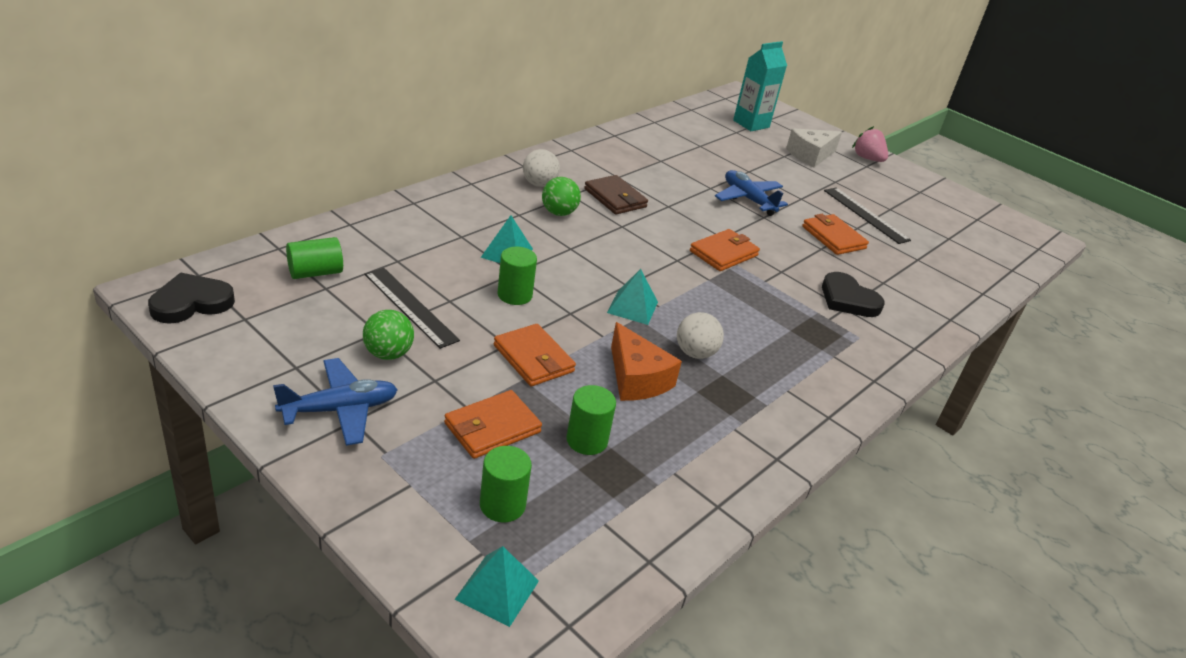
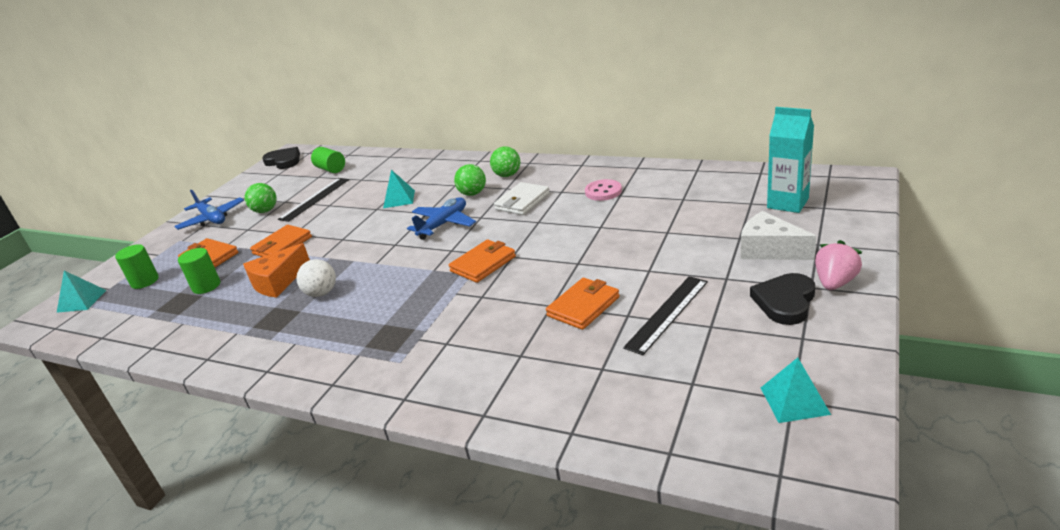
camera: 80 degrees right, 5 degrees down
green cylinder [497,247,537,305] -> none
white ball [523,149,560,187] -> green ball [490,146,520,177]
brown wallet [584,175,648,215] -> white wallet [494,182,550,215]
turquoise pyramid [607,269,658,325] -> turquoise pyramid moved to [761,358,831,423]
orange wallet [690,229,760,271] -> orange wallet turned 75 degrees counterclockwise [449,240,516,283]
blue plane [715,170,788,216] -> blue plane moved to [407,197,476,240]
black heart [822,272,885,317] -> black heart moved to [750,273,815,325]
none -> pink button [585,179,622,201]

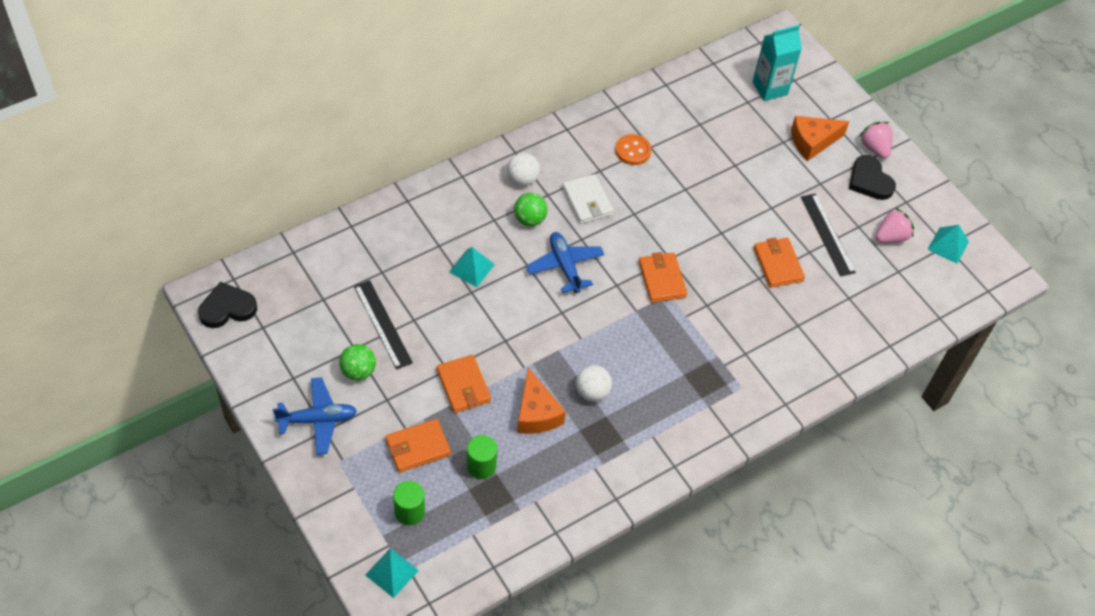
camera: 65 degrees left, 25 degrees up
green cylinder [311,147,345,173] -> none
green ball [490,146,520,177] -> white ball [507,153,540,186]
pink button [585,179,622,201] -> orange button [615,134,652,165]
white cheese [741,211,816,260] -> orange cheese [791,116,849,161]
none -> pink strawberry [875,207,914,243]

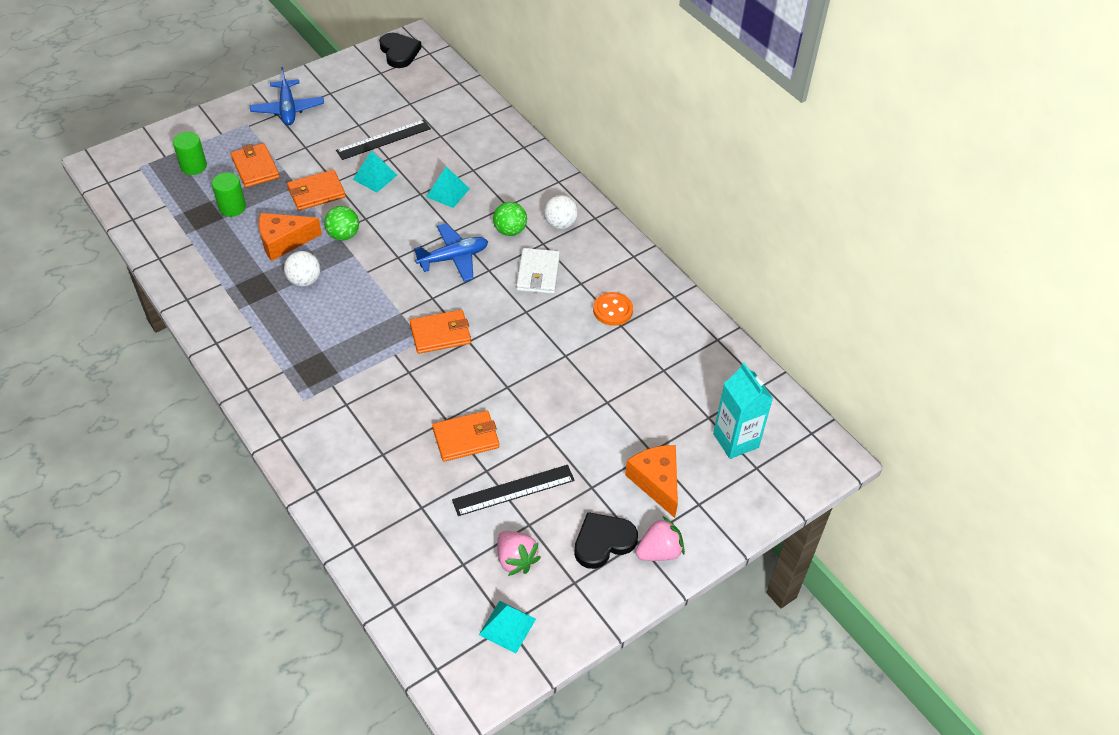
camera: 90 degrees right, 5 degrees down
green ball [339,344,376,381] -> green ball moved to [324,206,359,241]
turquoise pyramid [365,548,419,598] -> turquoise pyramid moved to [353,151,397,193]
white wallet [562,174,614,224] -> white wallet turned 60 degrees counterclockwise [516,248,560,294]

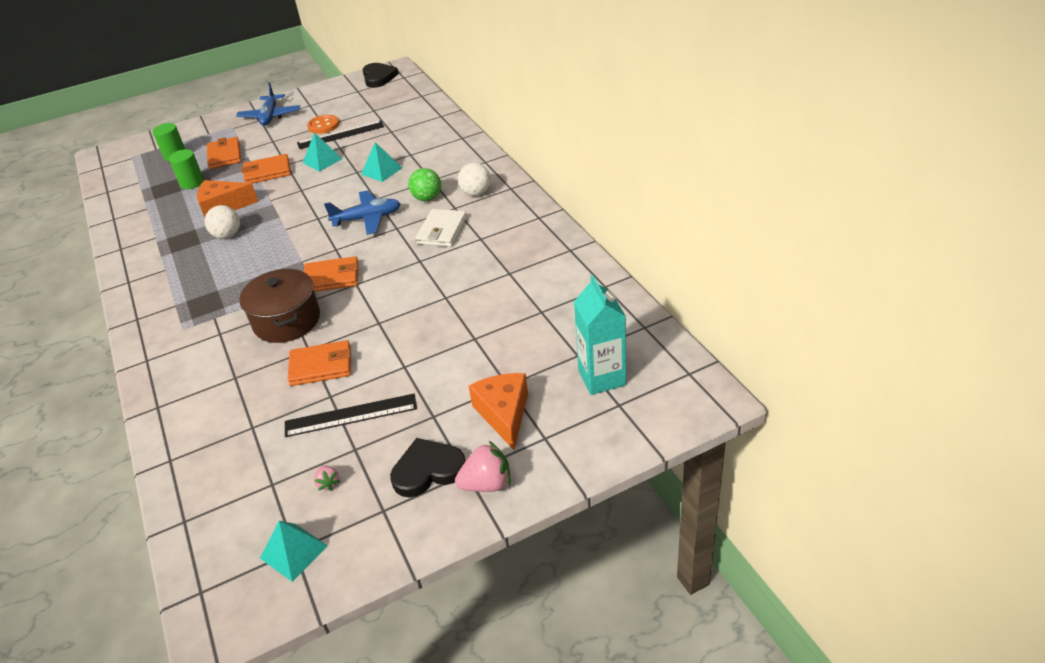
camera: 15 degrees right, 10 degrees down
green ball [324,206,359,241] -> none
pink strawberry [497,531,541,576] -> pink strawberry [314,465,340,491], size x0.53
orange button [593,292,633,326] -> orange button moved to [307,115,339,134]
none -> brown pot [239,269,320,343]

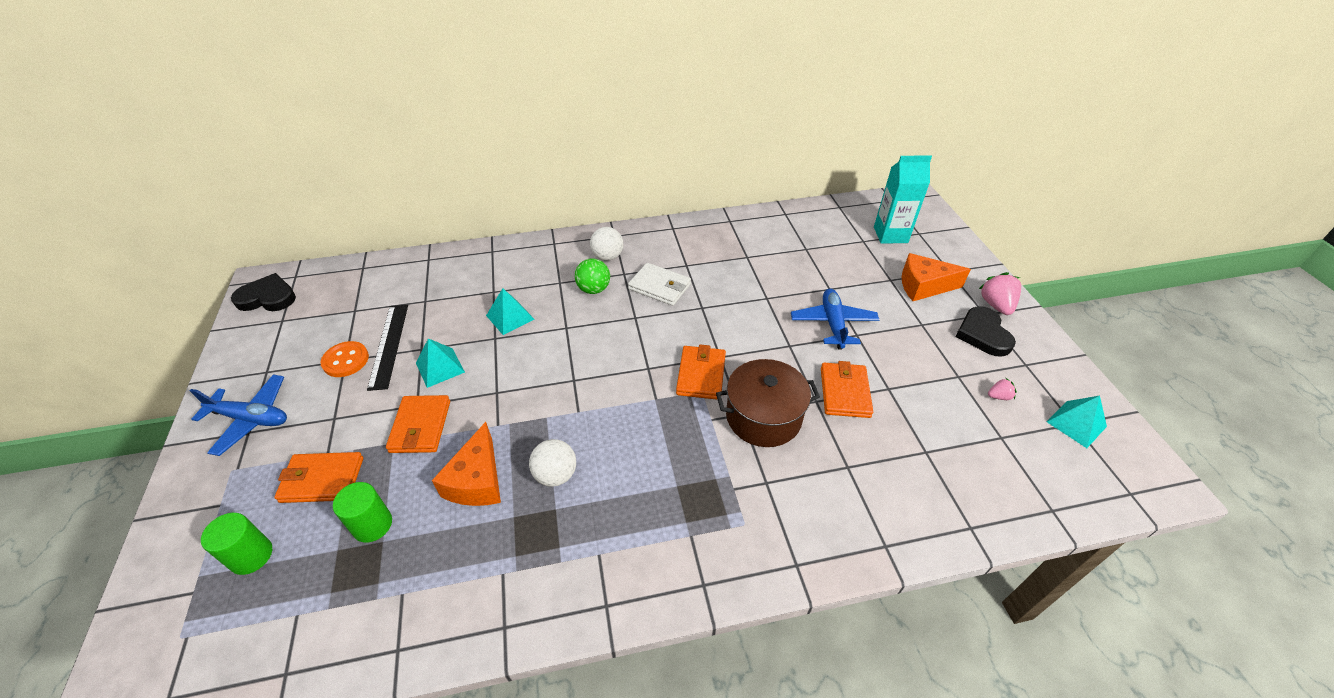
camera: 80 degrees left, 5 degrees up
black ruler [285,394,417,437] -> none
blue plane [324,190,401,235] -> blue plane moved to [791,288,879,350]

